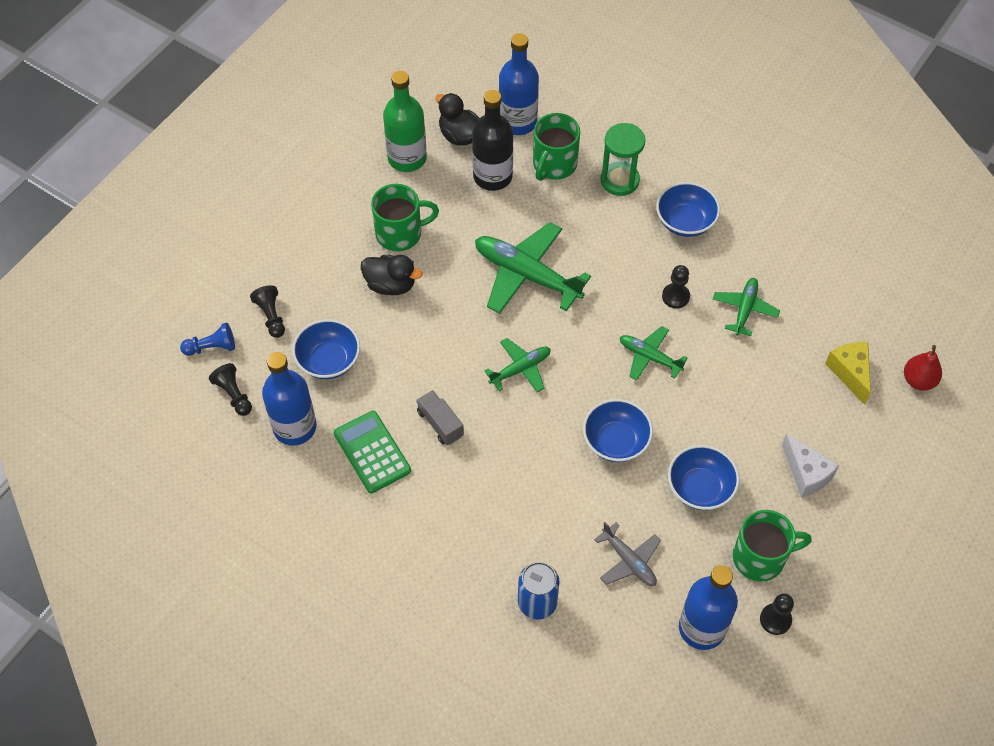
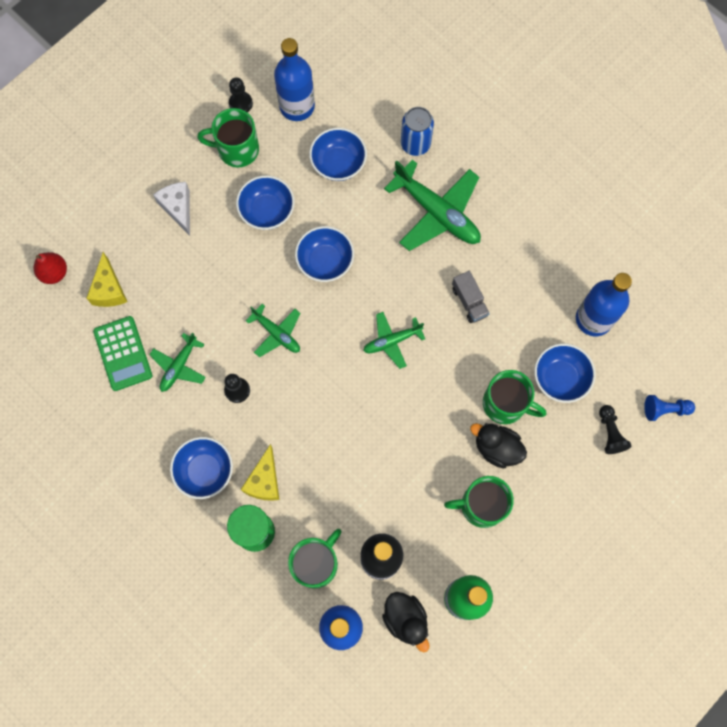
camera: 170 degrees left, 15 degrees up
black pawn [209,363,252,416] -> none
green calculator [334,411,411,493] -> green calculator moved to [93,316,153,391]
green plane [475,222,591,314] -> green plane moved to [384,160,481,251]
grey plane [594,522,661,586] -> blue bowl [309,128,367,181]
none -> yellow cheese [241,444,280,501]
none -> green mug [483,370,546,424]

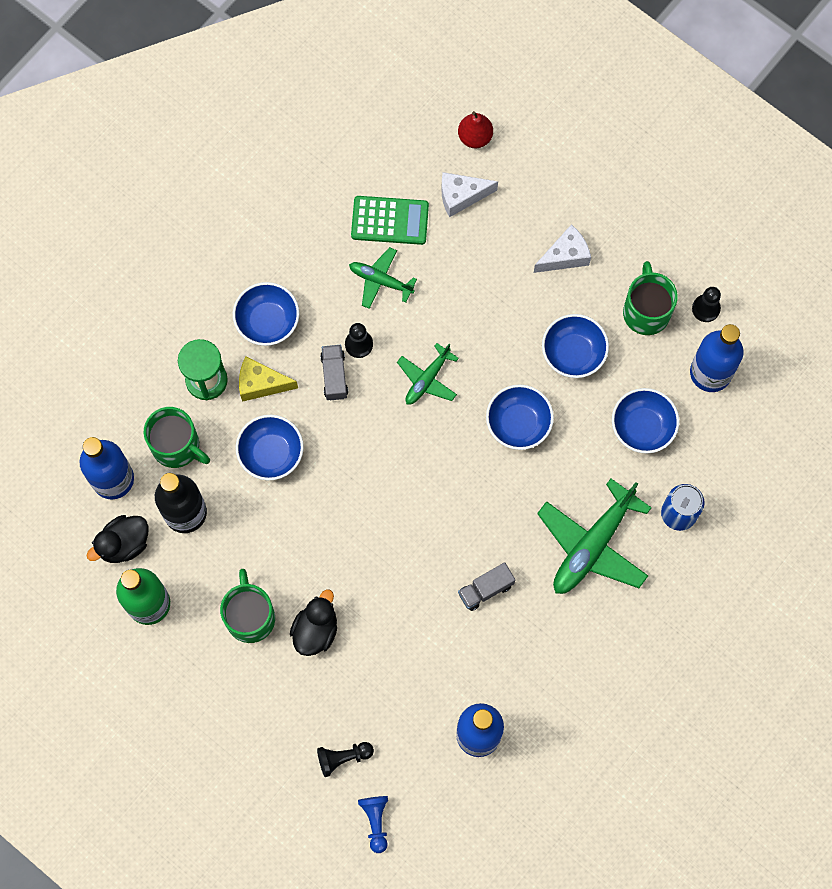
camera: 85 degrees right, 0 degrees up
yellow cheese [86,252,127,307] -> white cheese [441,172,498,217]
green calculator [93,316,153,391] -> green calculator turned 150 degrees counterclockwise [351,196,429,245]
green plane [363,312,425,369] -> none
green mug [483,370,546,424] -> none
blue bowl [534,343,596,403] -> blue bowl moved to [236,415,304,480]
none -> grey truck [320,345,348,400]

